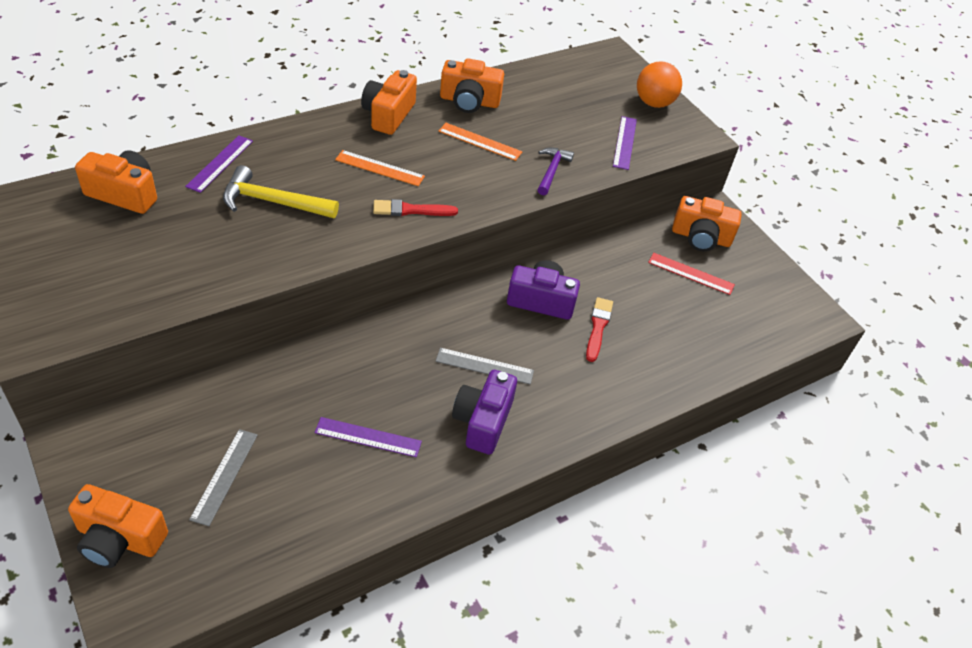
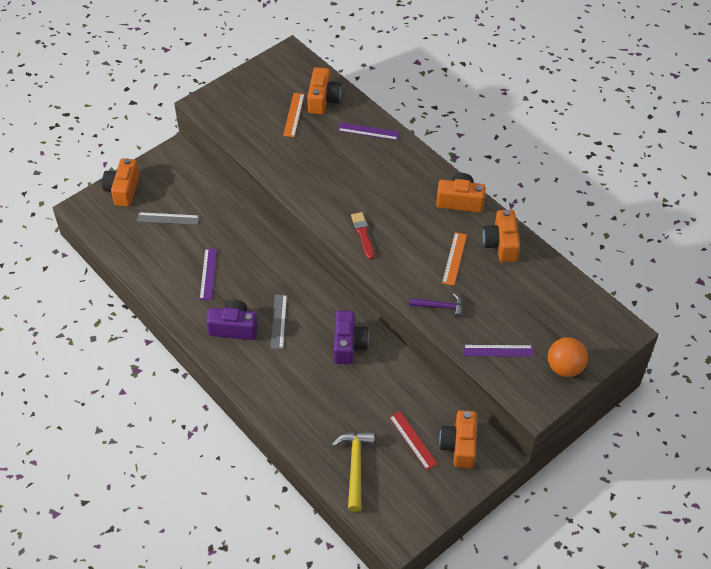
camera: 85 degrees right, 5 degrees up
yellow hammer [223,165,339,218] -> yellow hammer moved to [332,432,375,512]
orange ruler [335,150,425,186] -> orange ruler moved to [283,93,305,137]
red brush [586,297,613,362] -> none
red ruler [648,253,735,295] -> red ruler turned 45 degrees counterclockwise [389,411,438,470]

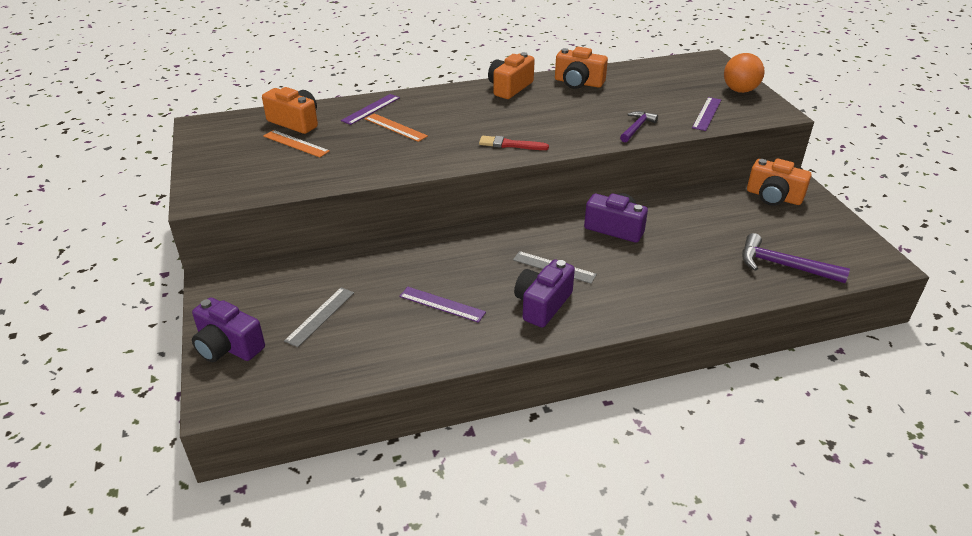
camera: 65 degrees left, 15 degrees down
orange camera [102,158,140,207] -> purple camera [192,297,265,362]
yellow hammer [332,432,375,512] -> purple hammer [742,233,850,283]
red ruler [389,411,438,470] -> none
orange ruler [442,232,467,286] -> orange ruler moved to [365,113,428,142]

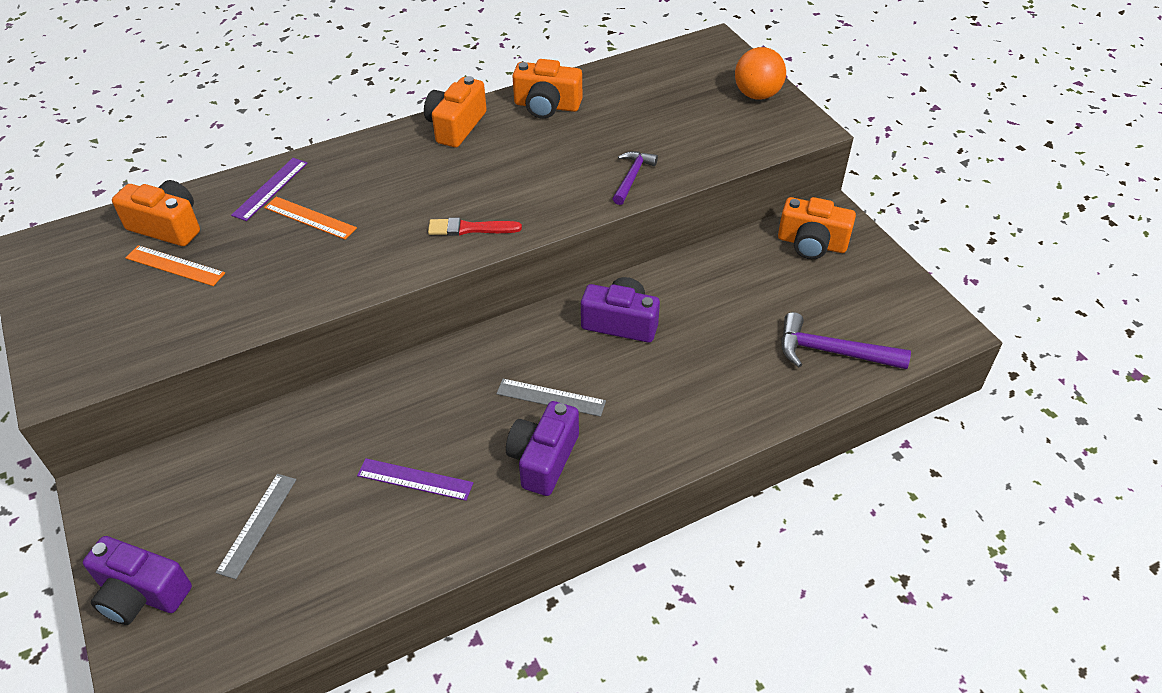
camera: 10 degrees left, 10 degrees up
purple ruler [692,97,721,131] -> none

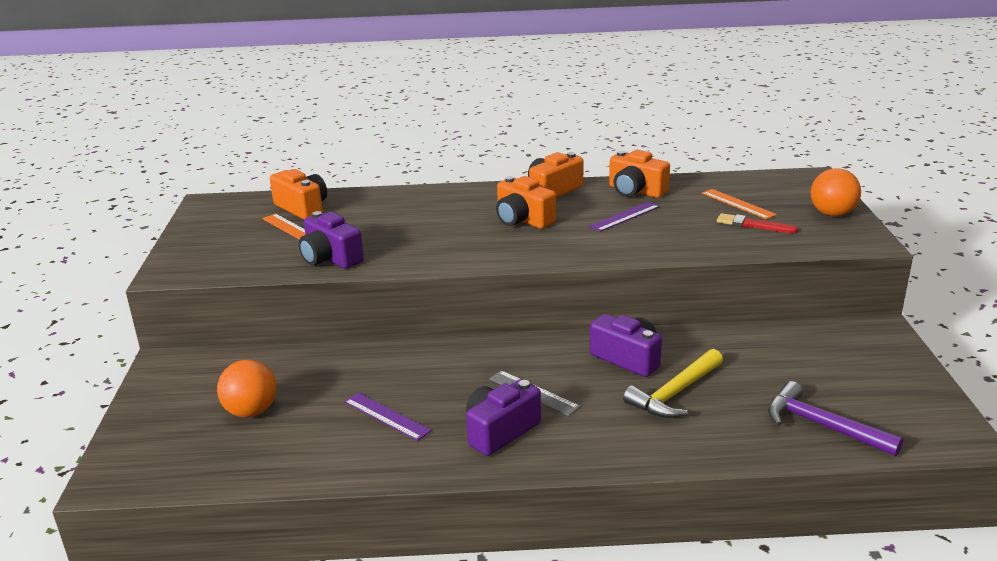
camera: 25 degrees right, 20 degrees down
purple camera [83,536,192,625] -> purple camera moved to [299,211,364,269]
grey ruler [216,474,296,579] -> orange ball [217,360,277,417]
purple ruler [231,158,308,221] -> purple ruler moved to [589,202,660,232]
orange ruler [264,196,357,240] -> orange ruler moved to [702,189,777,220]
red brush [428,218,522,236] -> red brush moved to [717,213,798,233]
purple hammer [613,151,658,205] -> none
orange camera [778,197,856,259] -> orange camera moved to [496,176,556,229]
none -> yellow hammer [623,349,723,418]

